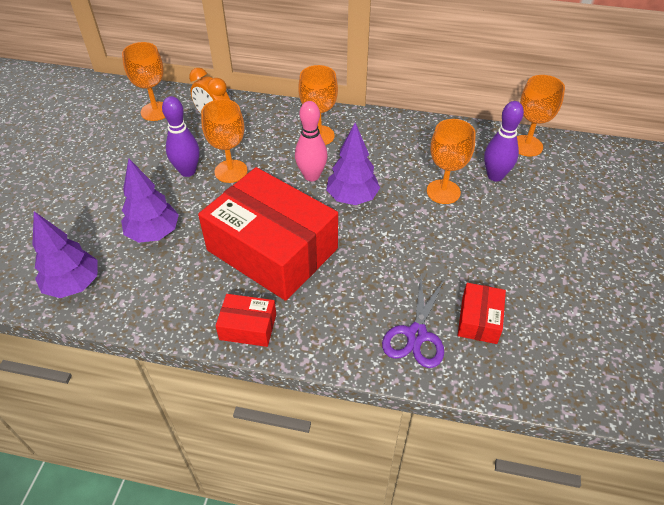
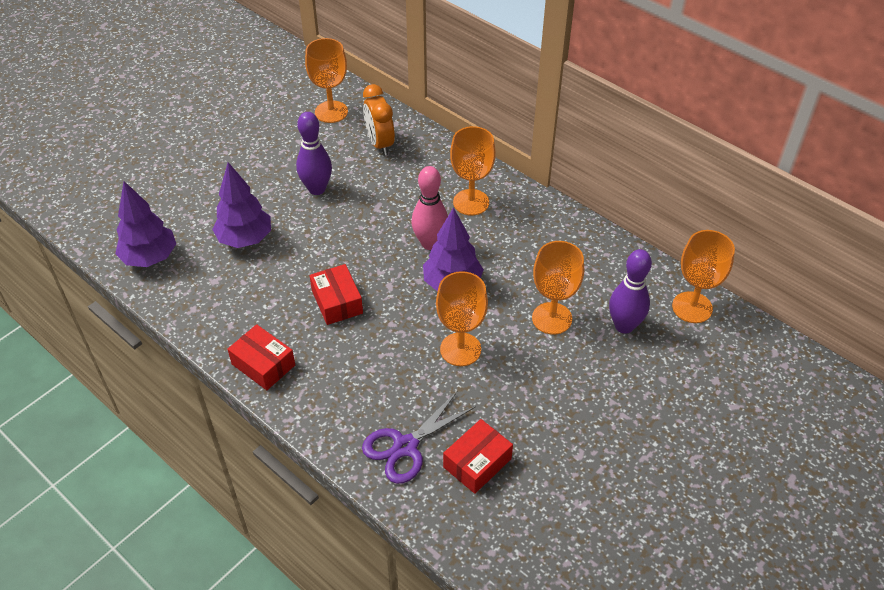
camera: 30 degrees right, 0 degrees up
red box [198,167,338,301] -> red box [310,264,363,325], size x0.43
orange goblet [201,99,247,183] -> orange goblet moved to [436,271,488,366]

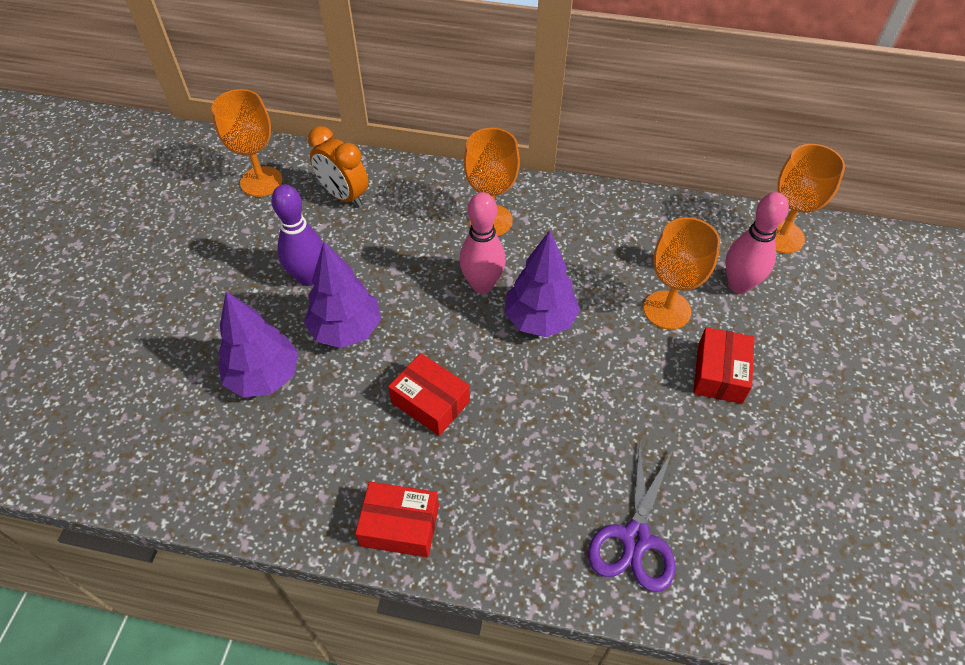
camera: 30 degrees left, 5 degrees up
purple tree [115,181,176,267] -> purple tree moved to [304,241,381,348]
orange goblet [436,271,488,366] -> none
red box [443,419,513,494] -> red box moved to [693,327,755,404]
purple bowling pin [609,249,652,334] -> pink bowling pin [725,192,789,294]

